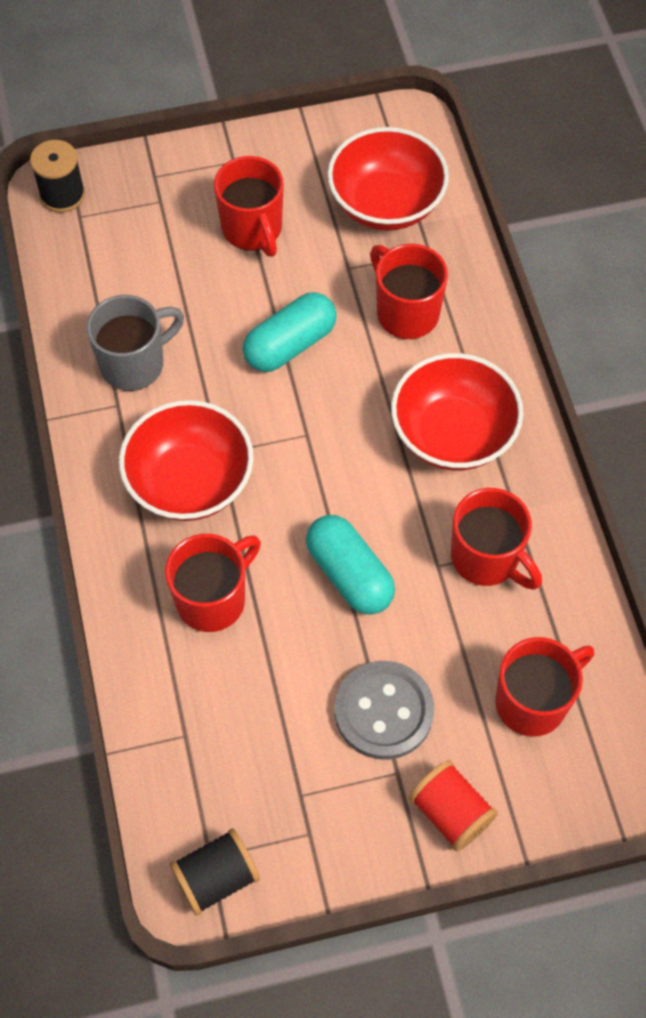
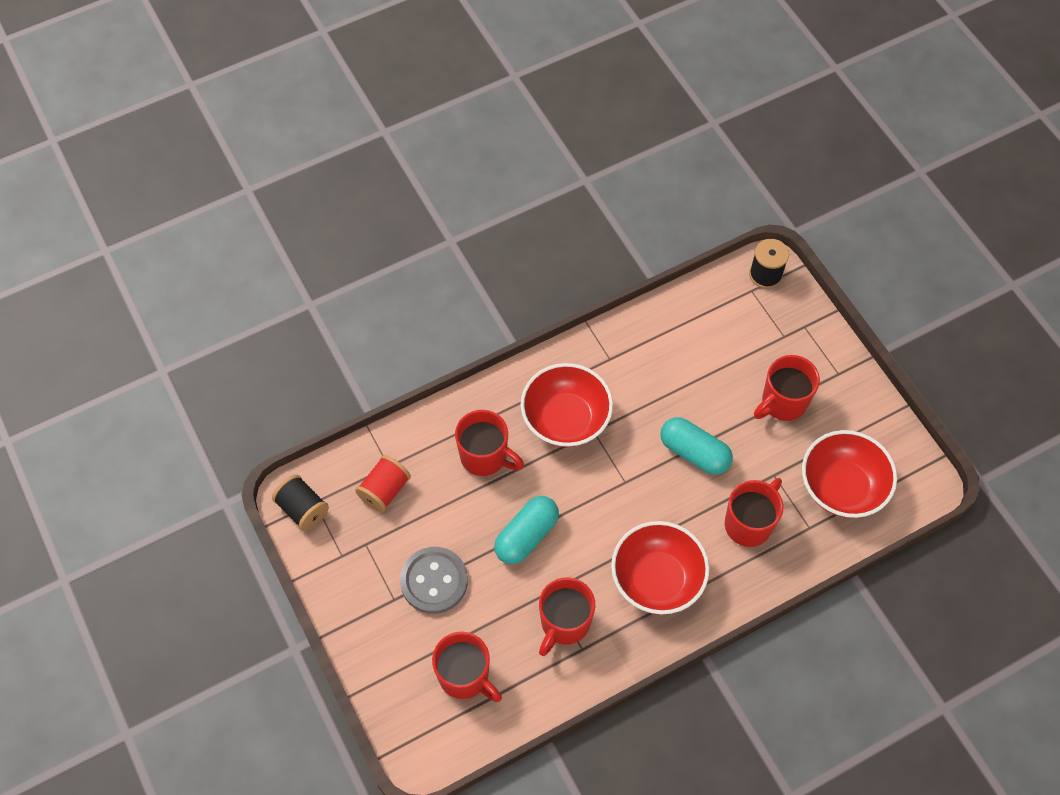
camera: 75 degrees right, 0 degrees up
grey mug [86,295,184,391] -> none
red spool [409,760,498,851] -> red spool moved to [355,455,411,512]

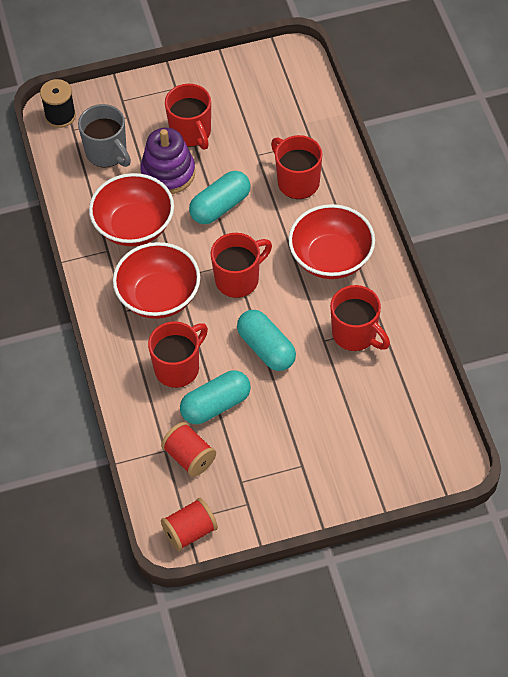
camera: 75 degrees left, 5 degrees down
black spool [272,474,329,531] -> red spool [161,498,218,551]
grey button [400,547,468,614] -> none
red mug [432,631,502,702] -> red mug moved to [211,233,272,298]
red bowl [802,430,897,518] -> red bowl moved to [89,173,174,247]
none -> grey mug [78,104,131,167]
none -> purple stacking toy [141,128,195,194]
none -> turquoise capsule [180,370,251,424]

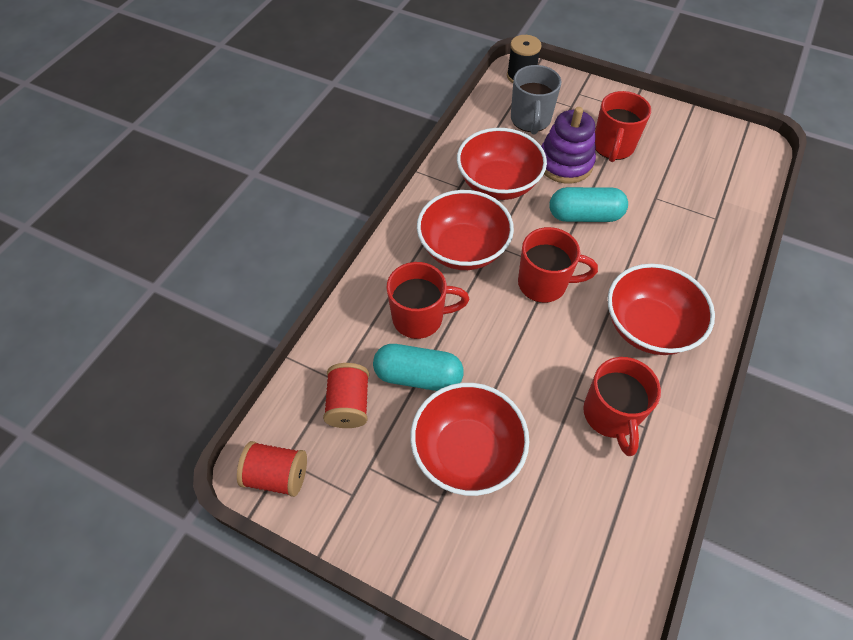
camera: 40 degrees right, 0 degrees up
turquoise capsule [237,310,296,371] -> none
red mug [271,135,323,199] -> none
none -> red bowl [410,383,529,496]

